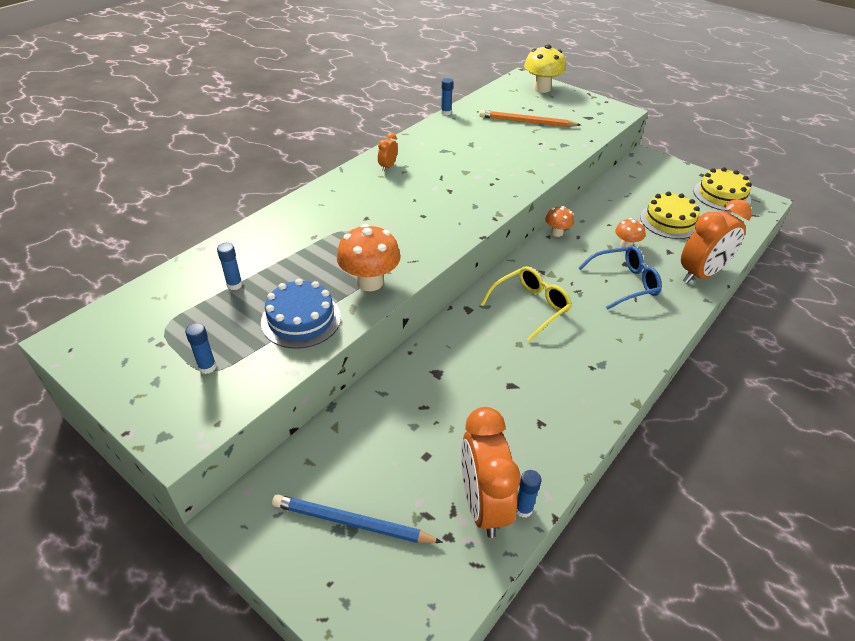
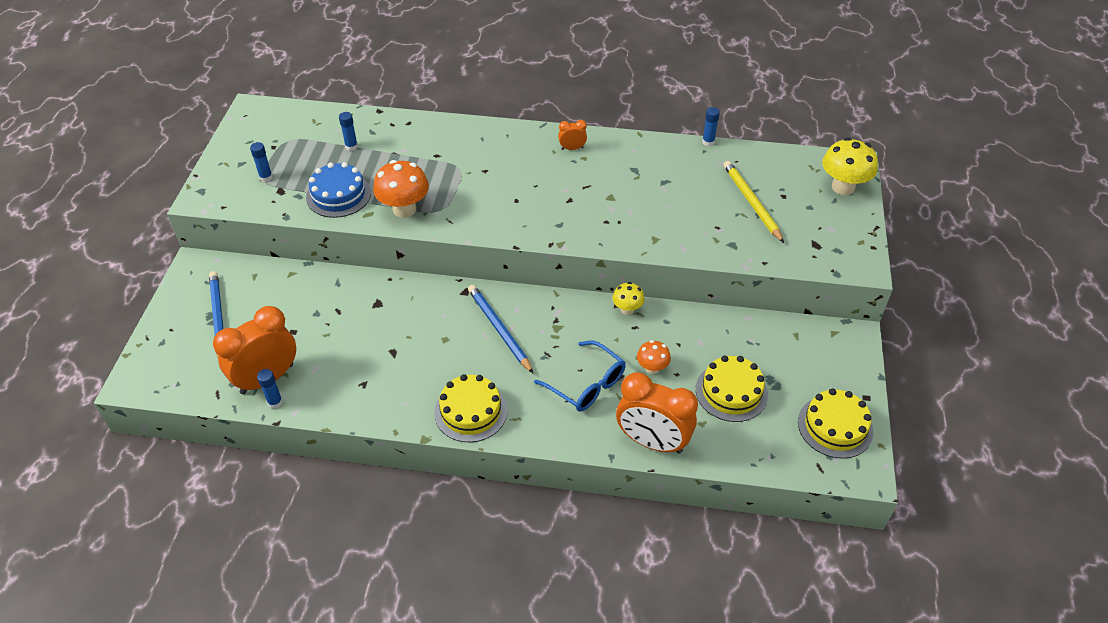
camera: 60 degrees right, 5 degrees up
orange pencil [479,110,581,127] -> yellow pencil [723,161,784,243]
yellow glasses [480,266,572,342] -> blue pencil [468,285,533,373]
orange mushroom [545,206,574,237] -> yellow mushroom [612,282,645,315]
none -> yellow cake [434,374,508,442]

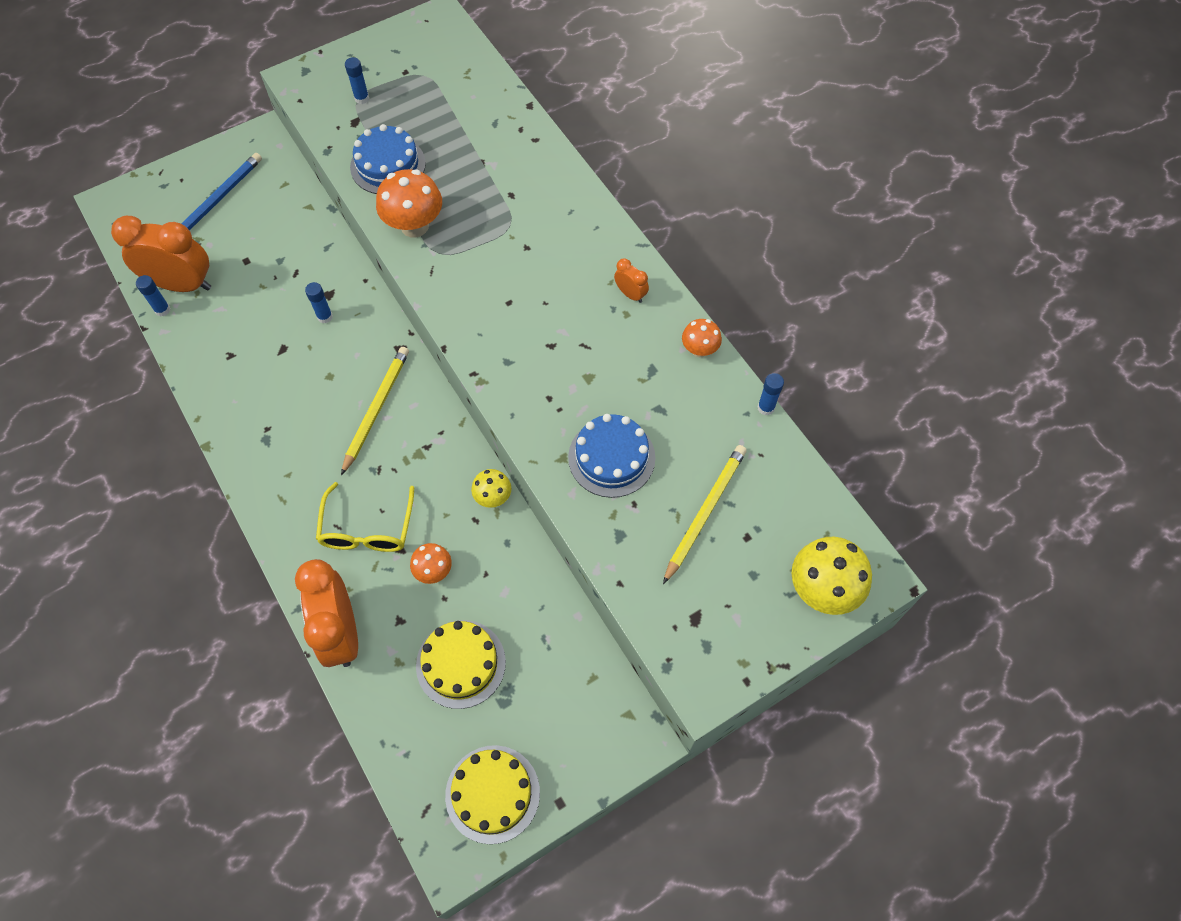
camera: 50 degrees right, 15 degrees up
blue glue stick [339,112,358,151] -> blue glue stick moved to [305,282,333,323]
yellow cake [434,374,508,442] -> none
blue pencil [468,285,533,373] -> yellow pencil [341,347,409,475]
blue glasses [534,340,626,412] -> yellow glasses [316,482,414,552]
none -> blue cake [568,414,655,498]
none -> orange mushroom [682,319,722,357]

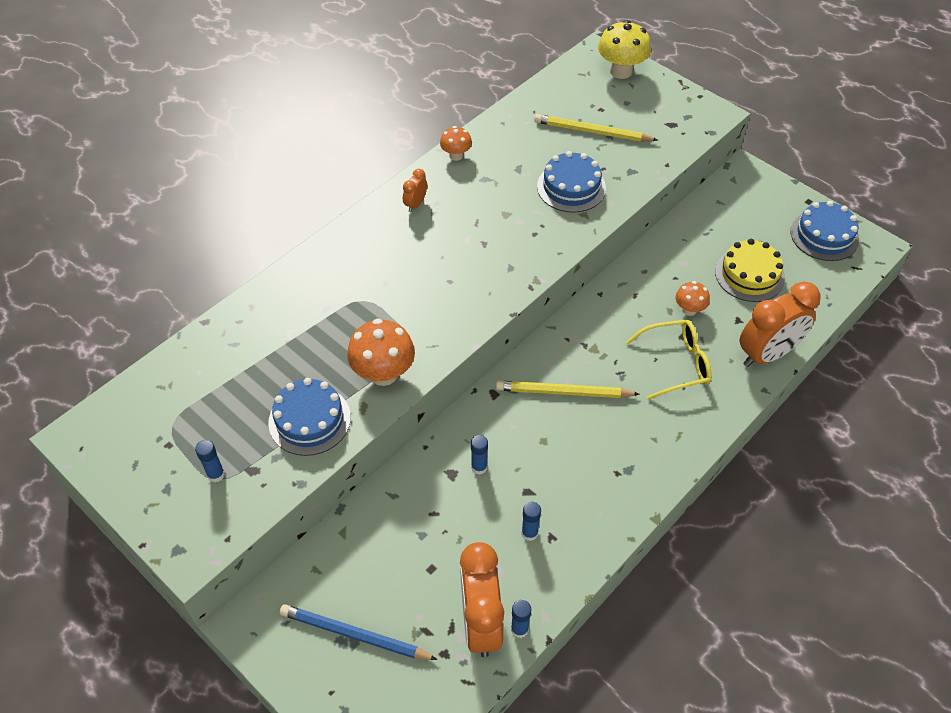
camera: 105 degrees left, 10 degrees down
yellow cake [445,745,540,844] -> blue cake [790,201,859,261]
yellow mushroom [471,469,512,508] -> none
blue glue stick [757,373,784,415] -> blue glue stick moved to [522,502,541,541]

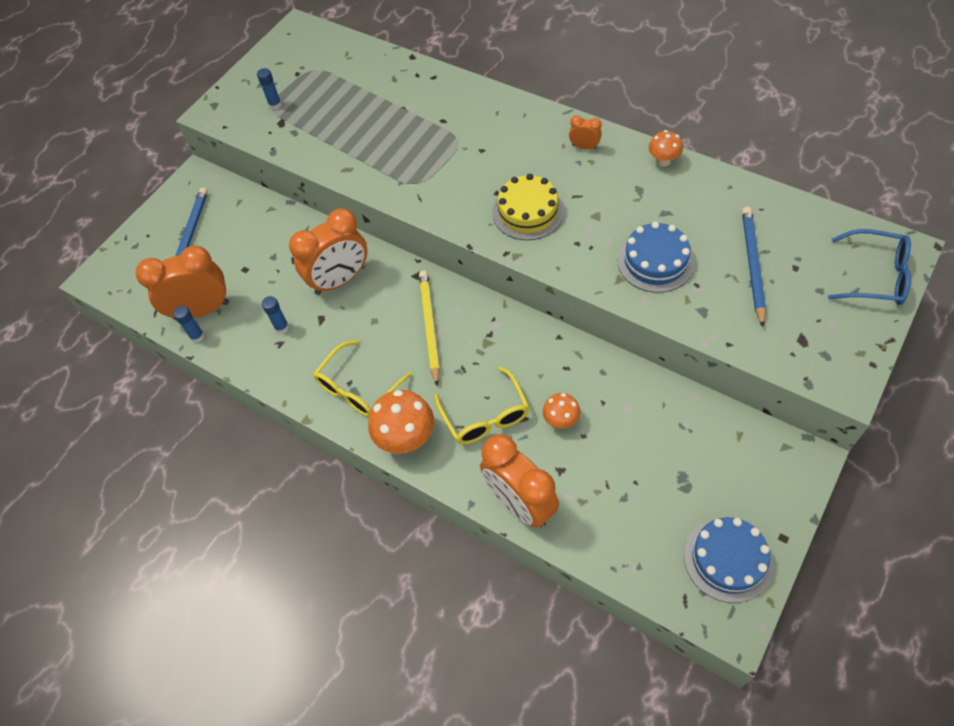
camera: 85 degrees right, 5 degrees up
blue cake [268,378,351,456] -> none
orange mushroom [347,319,415,386] -> orange mushroom moved to [368,390,434,454]
blue glue stick [471,435,488,475] -> orange clock [289,209,368,295]
yellow pencil [534,114,658,141] -> blue pencil [742,207,766,327]
yellow mushroom [598,20,651,79] -> blue glasses [828,229,911,305]
yellow cake [715,239,785,302] -> yellow cake moved to [492,174,564,240]
none -> yellow glasses [313,340,412,417]

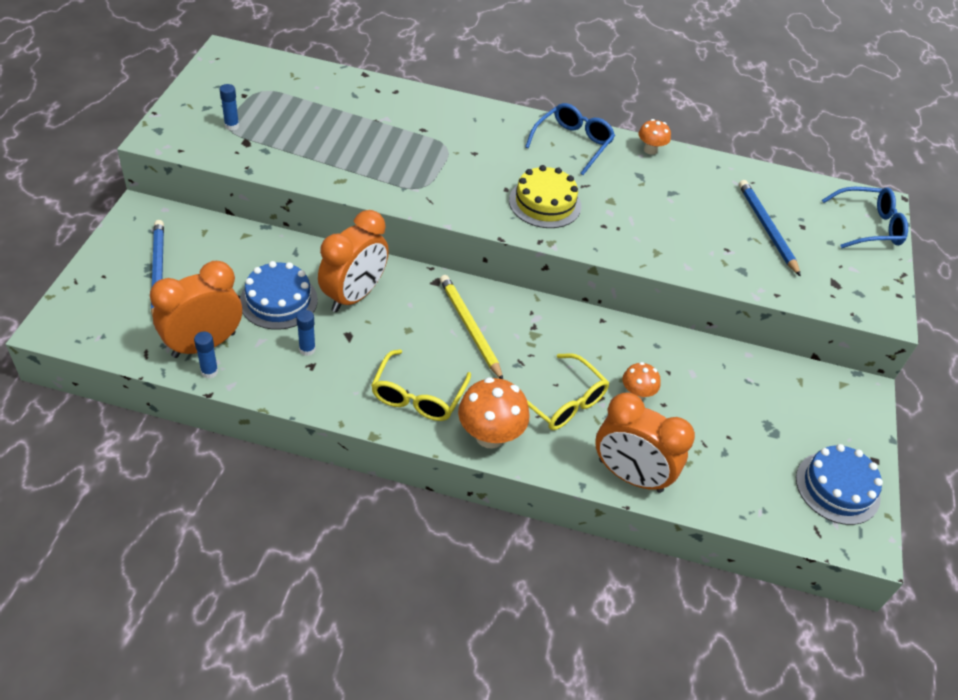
camera: 30 degrees left, 10 degrees down
orange clock [569,115,602,150] -> blue glasses [525,103,615,175]
blue cake [618,222,695,293] -> blue cake moved to [240,261,318,330]

